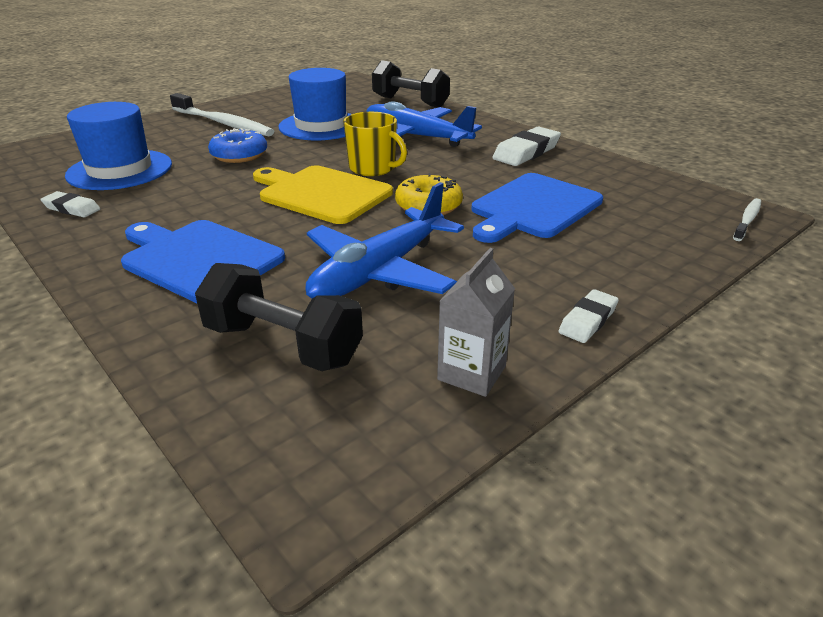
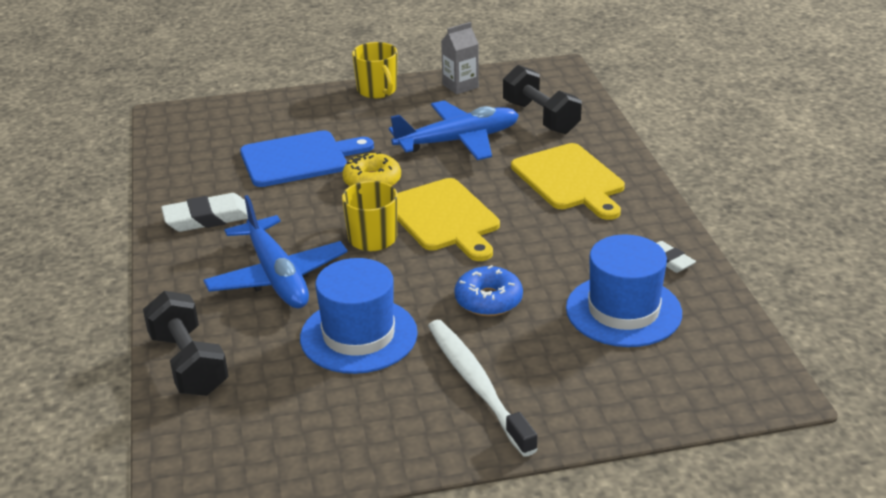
camera: 150 degrees left, 0 degrees up
blue cutting board [121,220,285,303] -> yellow cutting board [511,143,625,220]
white eraser [559,289,619,343] -> yellow mug [352,42,397,99]
white toothbrush [733,198,761,241] -> none

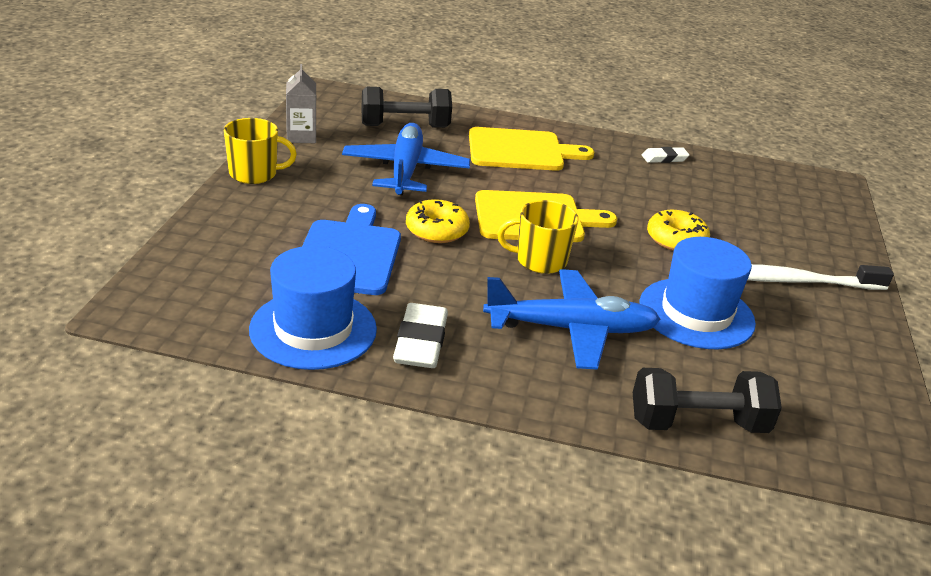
camera: 70 degrees left, 0 degrees up
blue donut [454,265,523,316] -> yellow donut [647,210,710,251]
blue hat [566,235,682,347] -> blue hat moved to [249,246,377,370]

